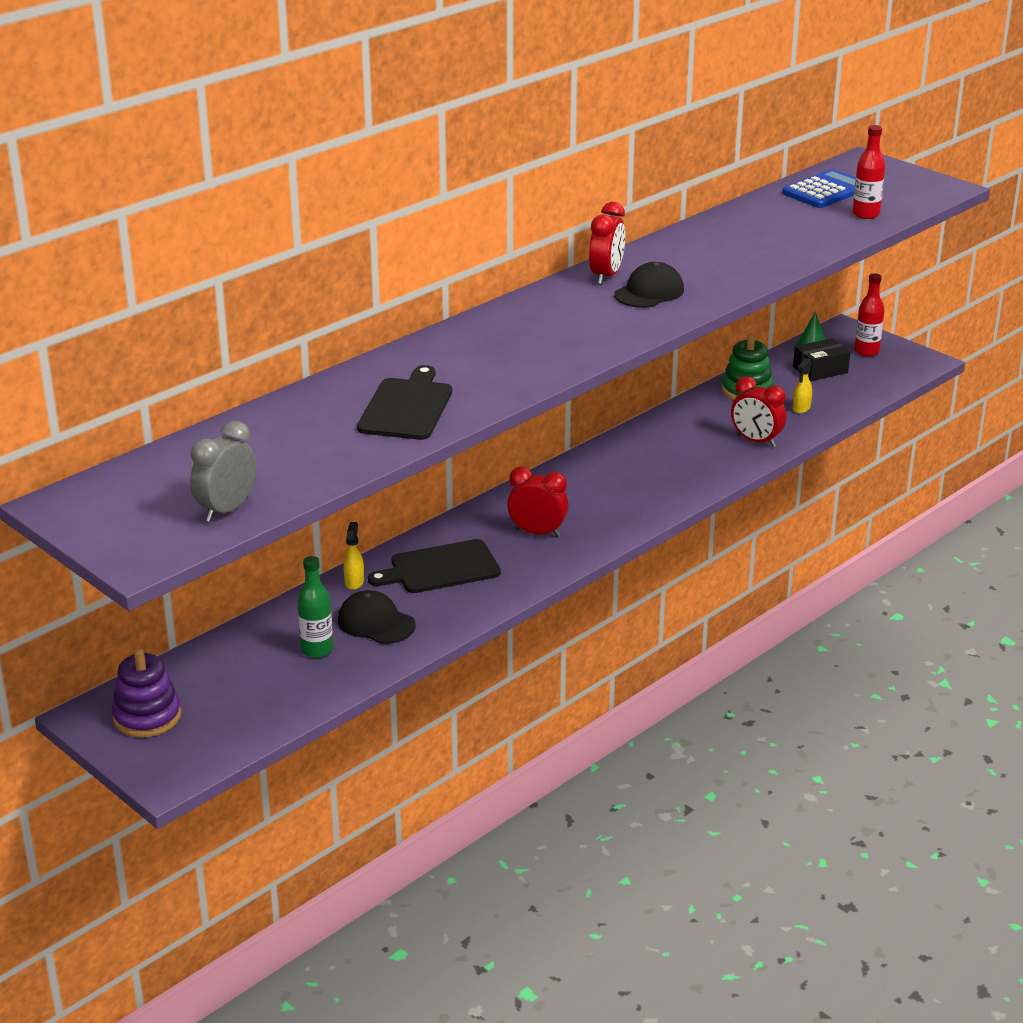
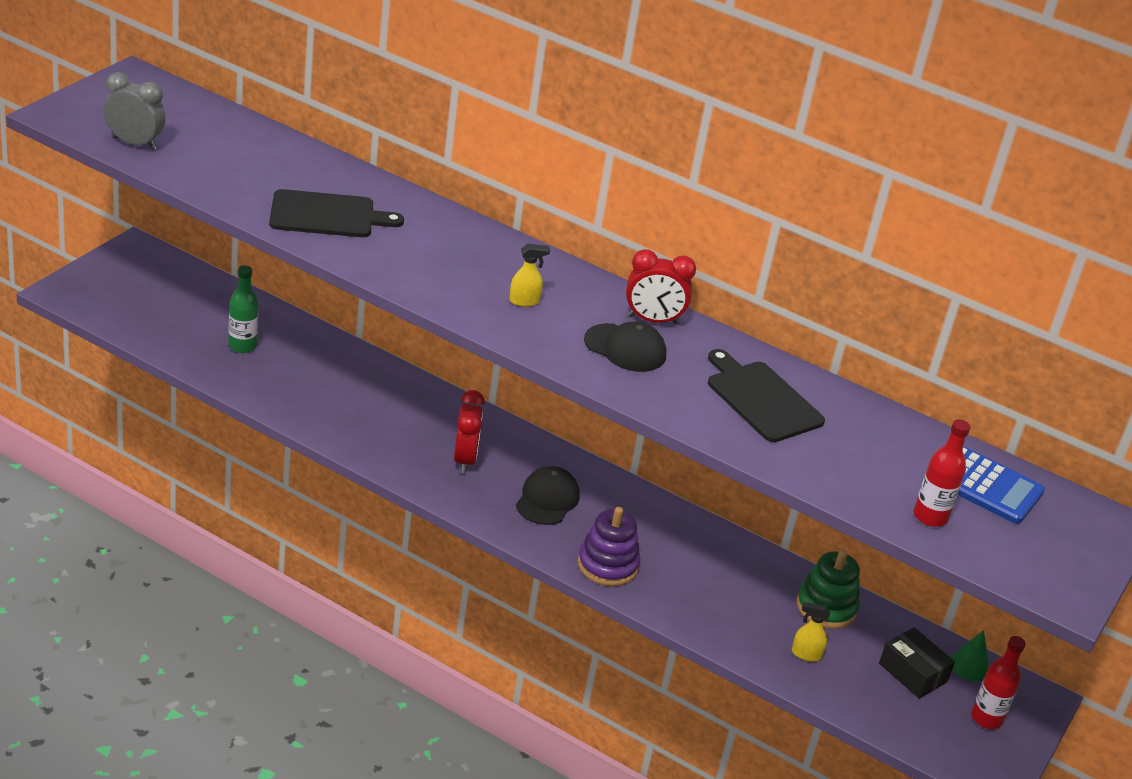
camera: 70 degrees right, 5 degrees up
purple stacking toy [112,648,181,737] -> purple stacking toy moved to [578,507,640,586]
black cap [338,590,416,644] -> black cap moved to [516,466,580,525]
yellow spray bottle [343,522,364,590] -> yellow spray bottle moved to [509,244,550,307]
black cutting board [368,539,501,593] -> black cutting board moved to [708,349,825,442]
red clock [731,376,786,447] -> none

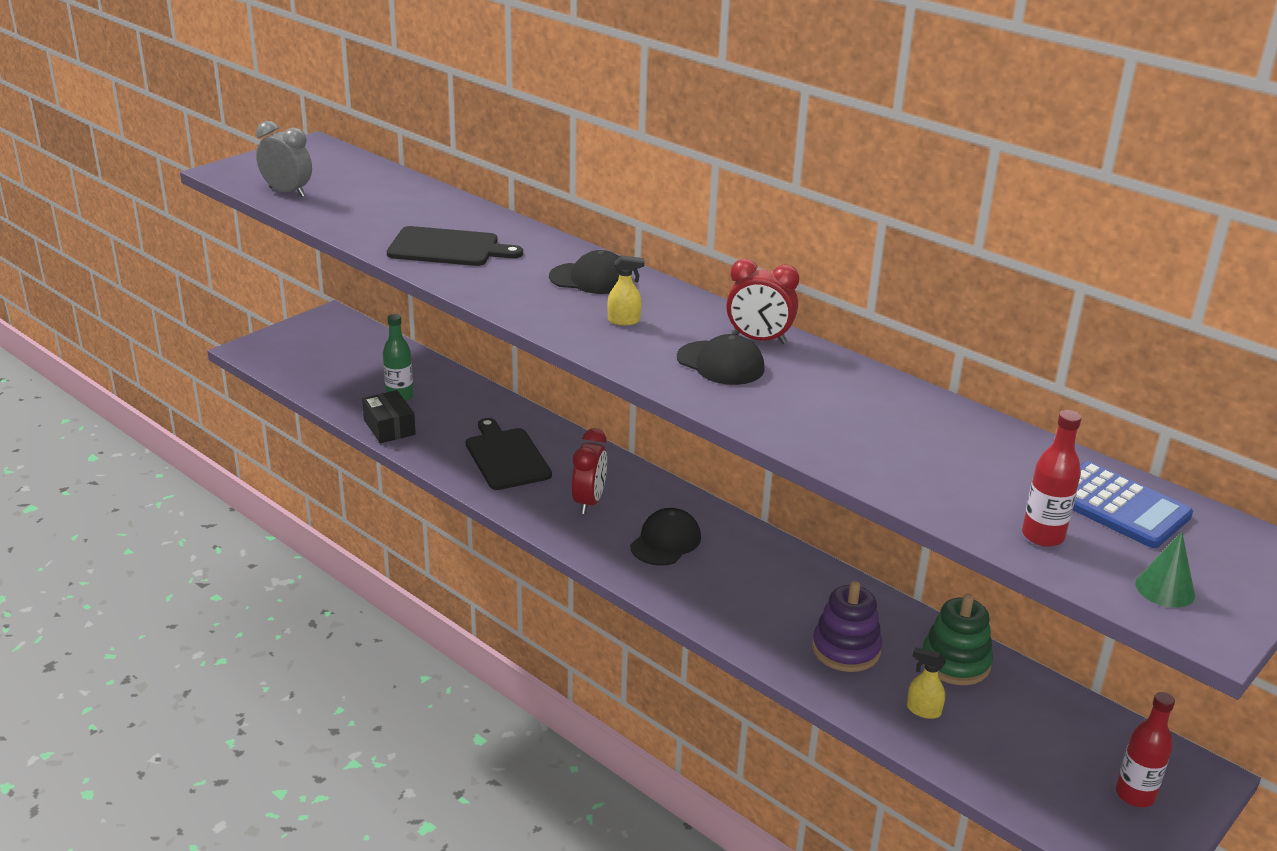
camera: 15 degrees right, 5 degrees down
purple stacking toy [578,507,640,586] -> purple stacking toy moved to [812,581,882,672]
black cutting board [708,349,825,442] -> black cutting board moved to [466,418,552,490]
black box [879,627,955,699] -> black box moved to [362,390,416,443]
green cone [951,630,989,681] -> green cone moved to [1135,532,1195,608]
none -> black cap [549,250,632,294]

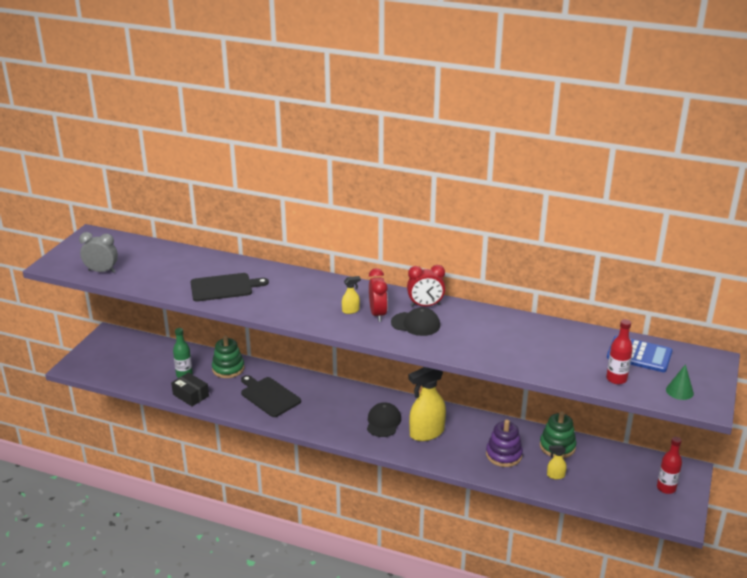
camera: 20 degrees left, 0 degrees up
black cap [549,250,632,294] -> none
red clock [572,428,607,514] -> red clock moved to [369,268,388,322]
none -> green stacking toy [212,336,245,378]
none -> yellow spray bottle [408,367,446,441]

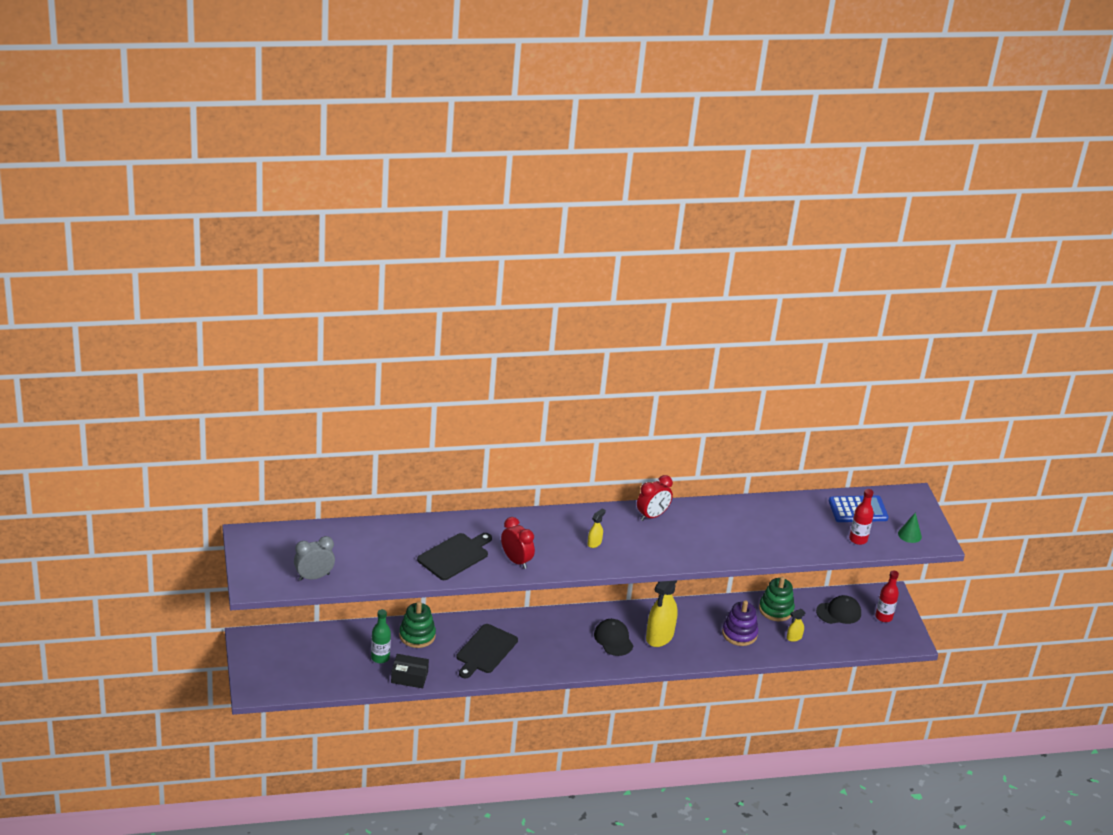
camera: 35 degrees left, 5 degrees up
black cutting board [241,375,301,417] -> black cutting board turned 75 degrees counterclockwise [456,624,518,678]
red clock [369,268,388,322] -> red clock moved to [501,517,535,569]
black cap [391,307,440,336] -> black cap moved to [816,595,861,624]

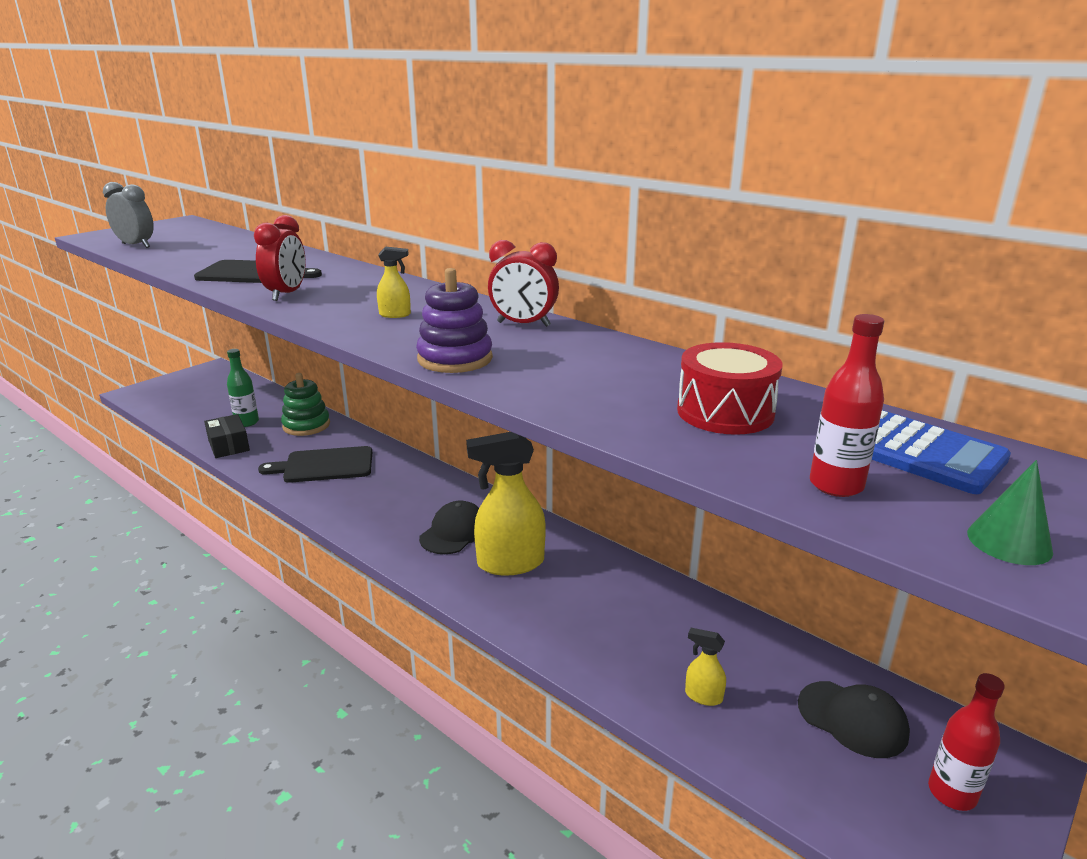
camera: 55 degrees right, 10 degrees down
purple stacking toy [722,600,758,646] -> purple stacking toy moved to [416,268,493,373]
green stacking toy [759,577,795,621] -> none
none -> red drum [677,342,783,435]

